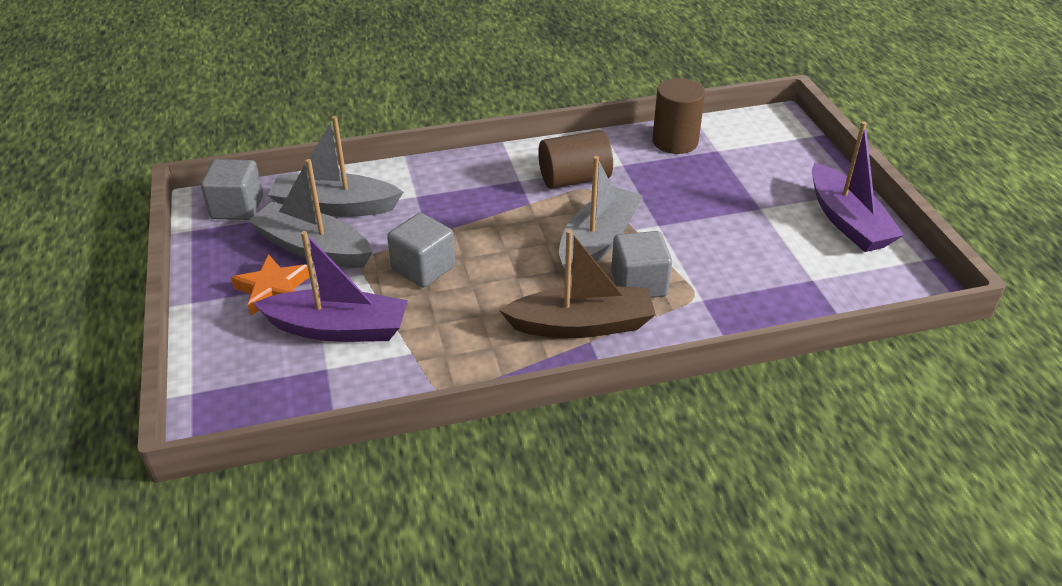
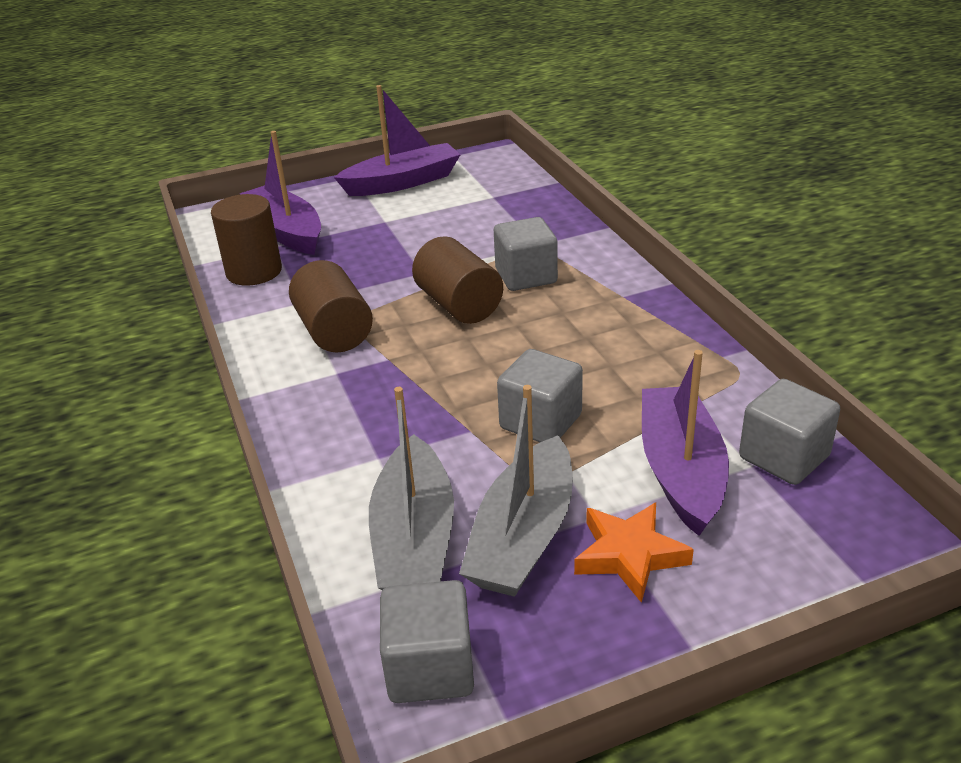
camera: 95 degrees left, 5 degrees down
brown boat [499,230,656,338] -> none
grey boat [559,156,643,275] -> brown cylinder [412,236,503,324]
none -> purple boat [240,131,321,255]
none -> grey cube [739,379,840,485]

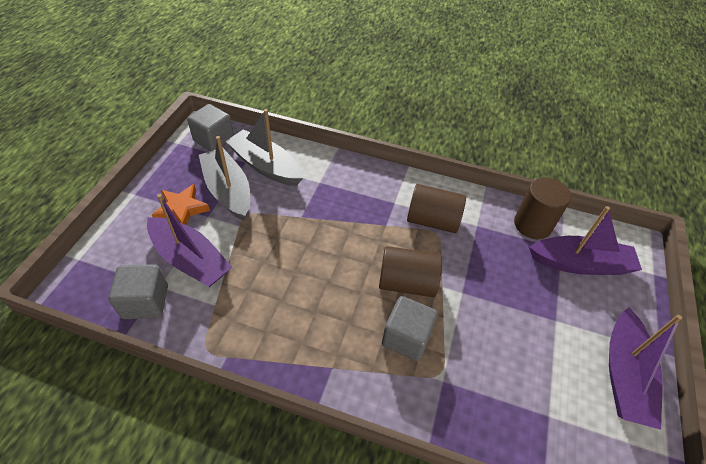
camera: 125 degrees right, 15 degrees up
grey cube [497,349,583,442] -> none

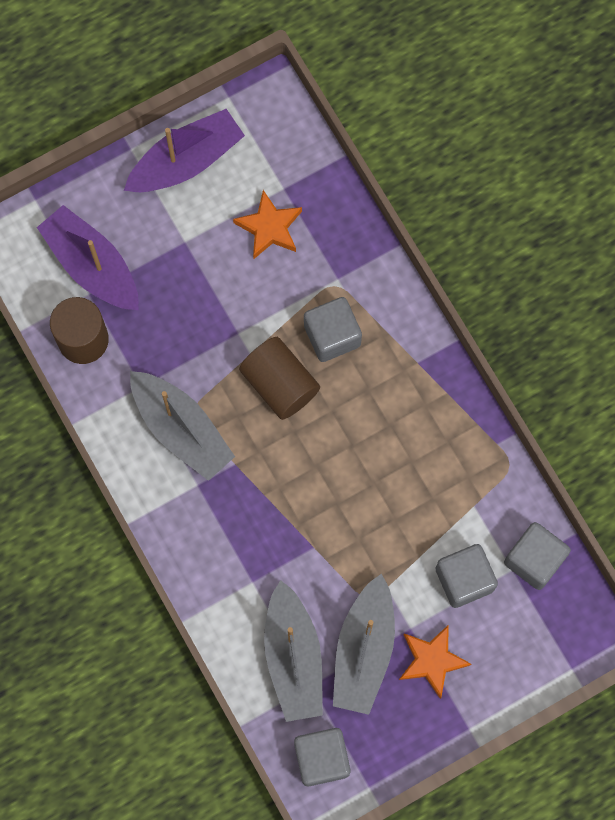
camera: 135 degrees left, 25 degrees up
purple boat [147,194,232,287] -> grey cube [435,544,498,608]
brown cylinder [407,184,466,233] -> grey boat [130,371,235,481]
none -> orange star [233,190,302,259]

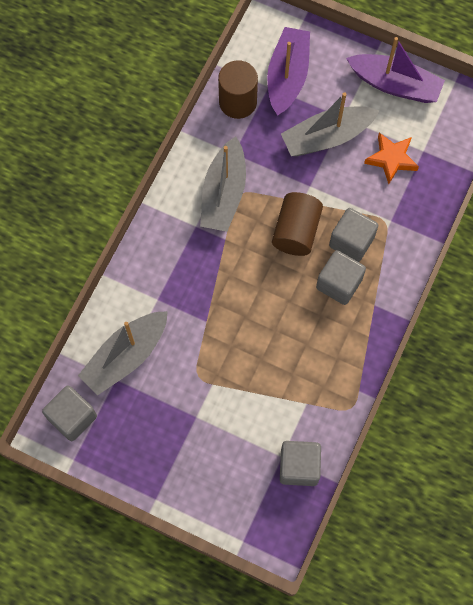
camera: 55 degrees right, 5 degrees down
grey boat [333,574,395,715] -> grey boat moved to [281,92,380,156]
orange star [399,624,471,699] -> none
grey cube [435,544,498,608] -> grey cube moved to [316,250,366,305]

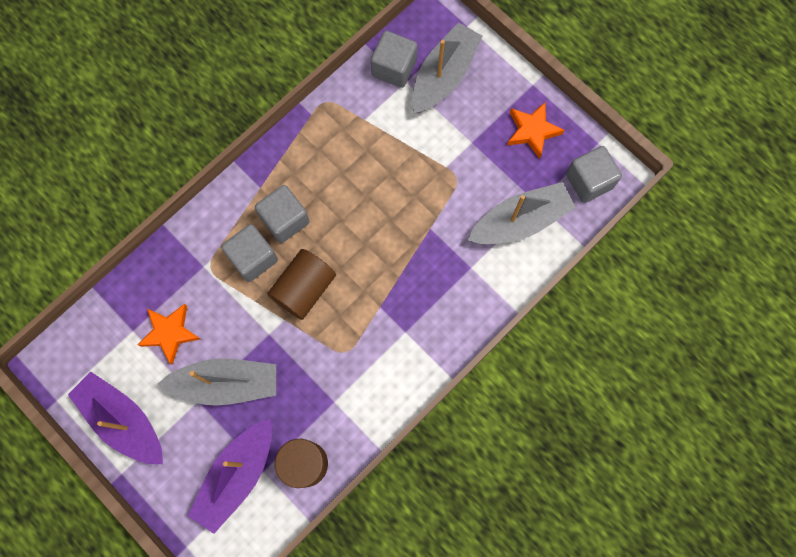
camera: 160 degrees left, 5 degrees up
grey boat [200,136,246,232] -> grey boat moved to [412,22,482,114]
none -> orange star [507,102,564,159]

